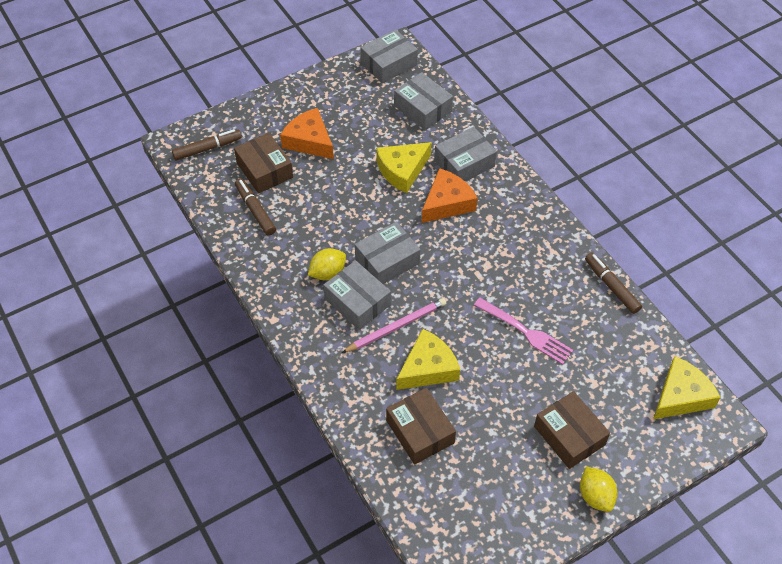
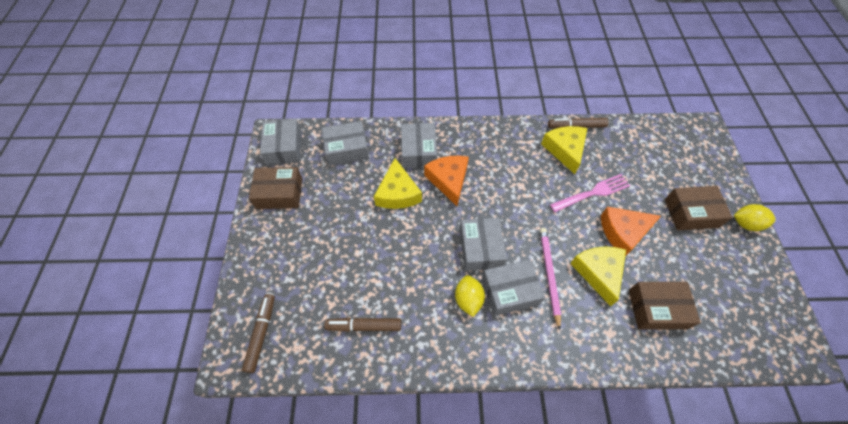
camera: 60 degrees left, 5 degrees up
brown box [234,133,293,194] -> brown box moved to [249,167,302,209]
orange cheese [280,108,334,159] -> orange cheese moved to [601,207,661,255]
yellow cheese [653,356,721,419] -> yellow cheese moved to [541,126,587,174]

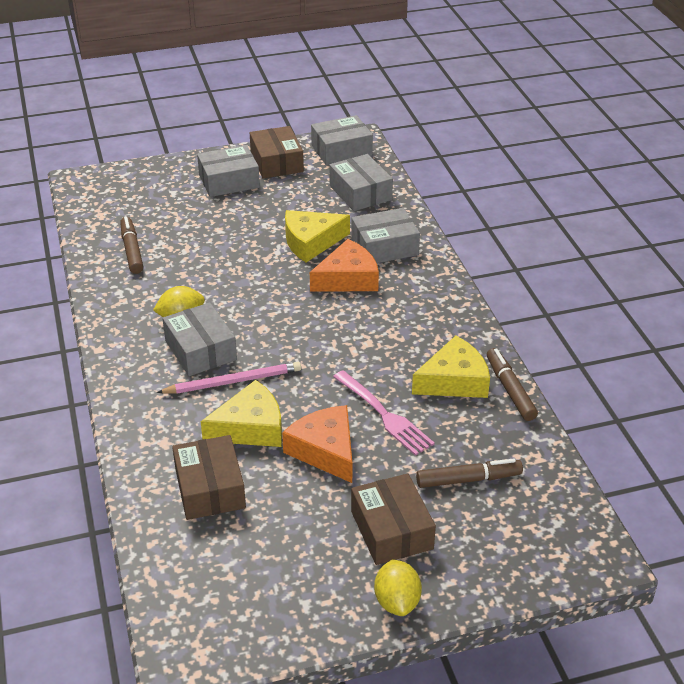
camera: 75 degrees right, 20 degrees down
brown marker [242,294,275,373] -> brown marker moved to [416,459,523,488]
grey box [460,217,507,271] -> grey box moved to [197,145,260,197]

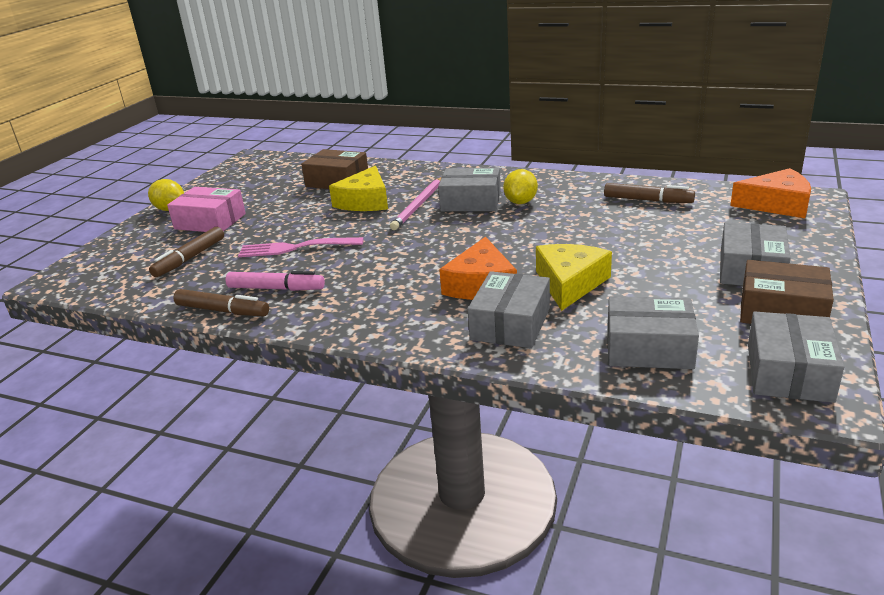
camera: 130 degrees right, 10 degrees down
orange cheese [282,405,352,483] -> orange cheese moved to [730,168,811,218]
brown box [351,473,436,565] -> pink box [167,187,246,232]
yellow cheese [412,336,490,398] -> pink marker [226,271,325,291]

